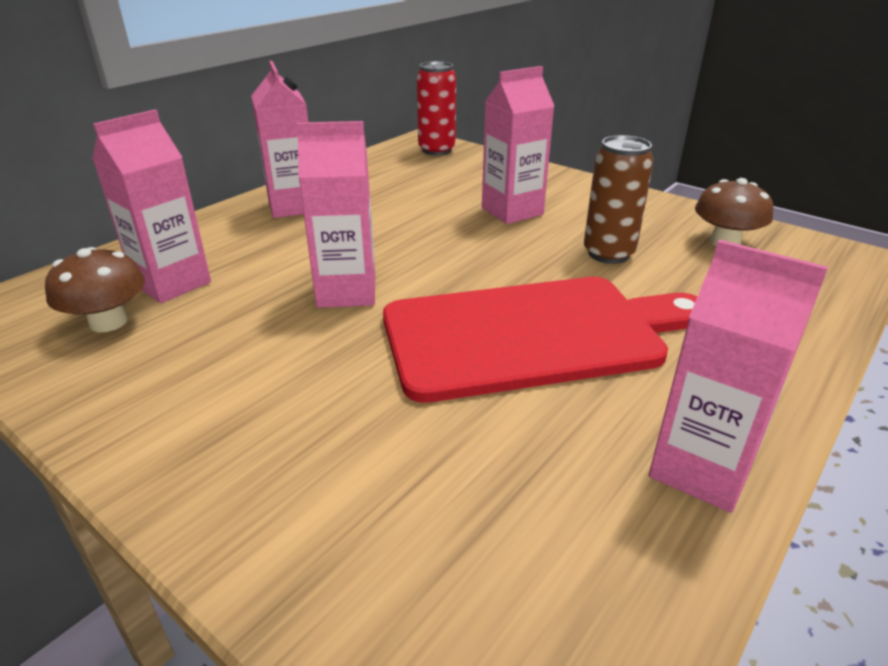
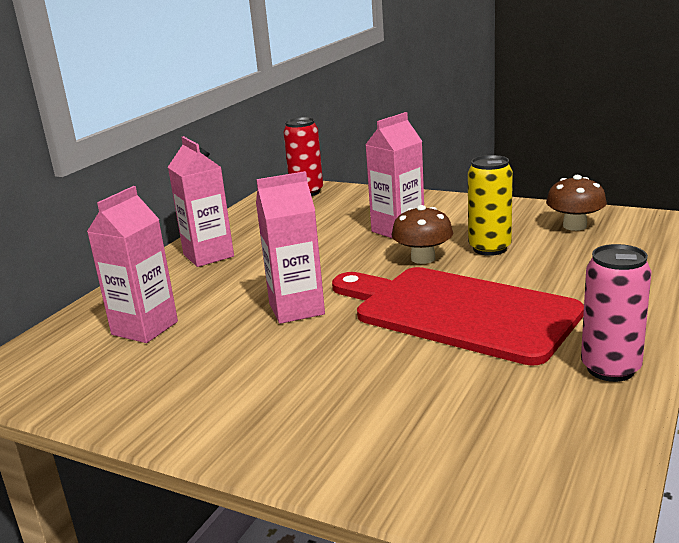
camera: 10 degrees left, 10 degrees down
brown mushroom [45,247,145,332] -> brown mushroom moved to [392,205,453,264]
red cutting board [383,277,697,403] -> red cutting board turned 120 degrees counterclockwise [332,267,584,366]
brown can [584,135,654,264] -> yellow can [468,155,513,256]
pink carton [649,239,828,513] -> pink can [581,244,652,382]

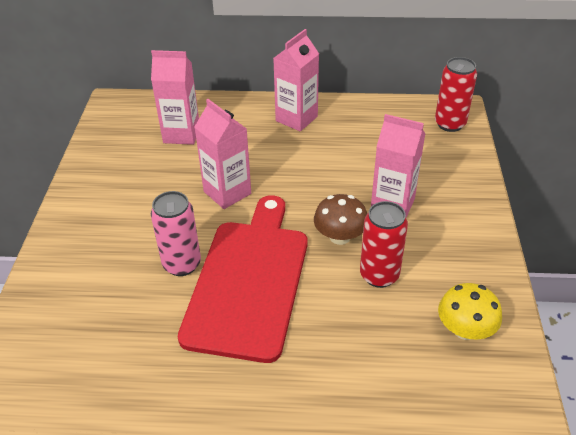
camera: 65 degrees right, 20 degrees up
yellow can [468,155,513,256] -> red can [360,201,408,288]
brown mushroom [546,175,607,231] -> yellow mushroom [438,283,502,340]
pink can [581,244,652,382] -> pink can moved to [151,191,201,276]

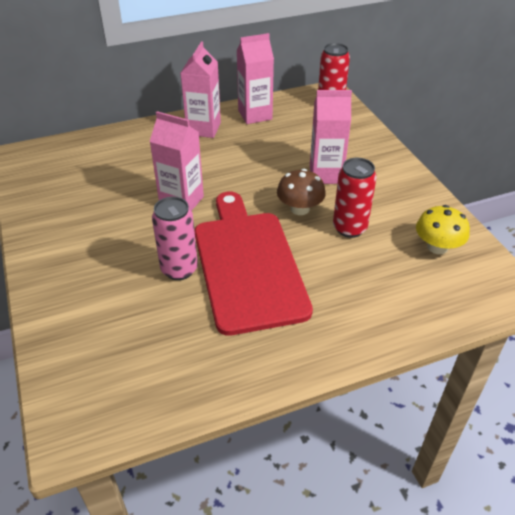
camera: 25 degrees left, 0 degrees up
pink carton [151,50,199,145] -> pink carton moved to [237,33,274,124]

